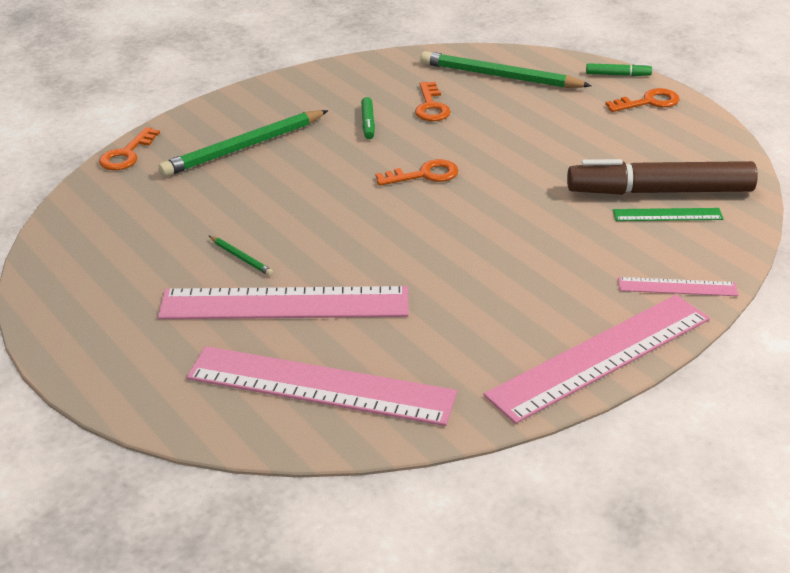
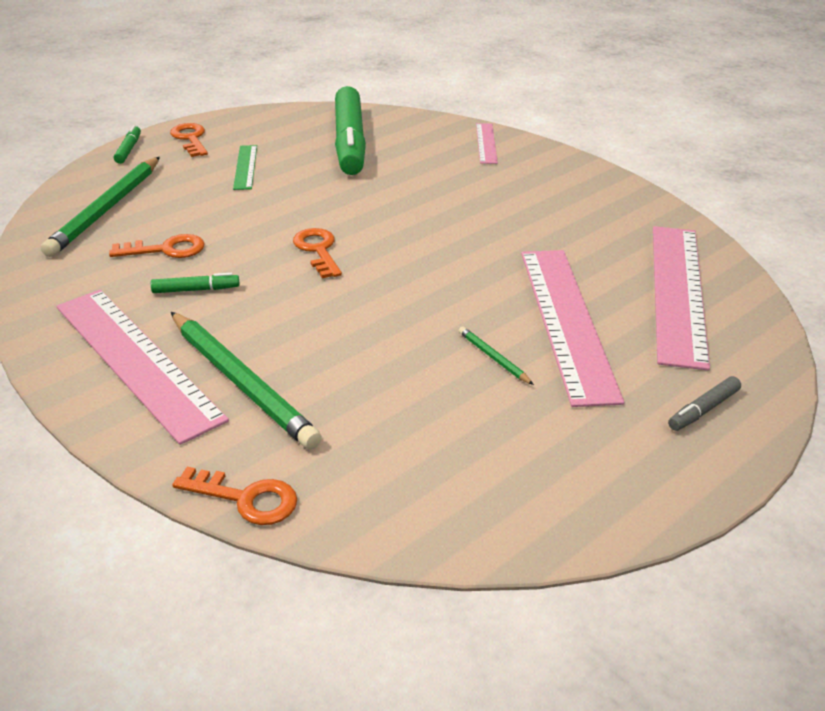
camera: 95 degrees left, 0 degrees up
green pencil [209,236,274,276] -> green pencil turned 75 degrees counterclockwise [458,326,534,385]
pink ruler [484,295,710,424] -> pink ruler moved to [56,289,229,445]
brown marker [567,159,758,195] -> green marker [335,86,366,175]
green ruler [613,208,724,221] -> green ruler moved to [233,145,257,190]
none -> grey marker [668,376,741,431]

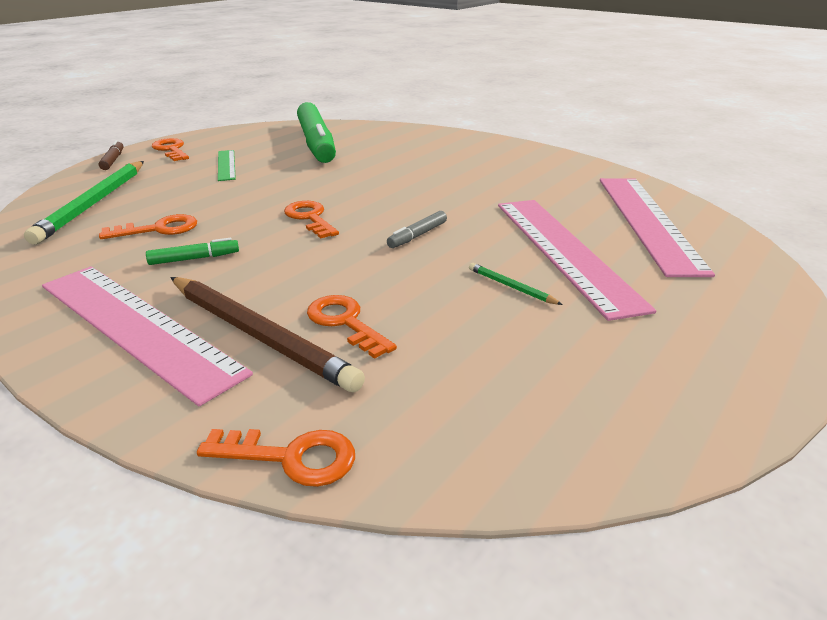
camera: 10 degrees left, 5 degrees down
green marker [114,125,141,164] -> brown marker [98,140,124,170]
green pencil [171,312,322,449] -> brown pencil [170,277,365,392]
pink ruler [476,123,498,164] -> none
grey marker [668,376,741,431] -> grey marker moved to [387,211,447,248]
none -> orange key [307,295,397,359]

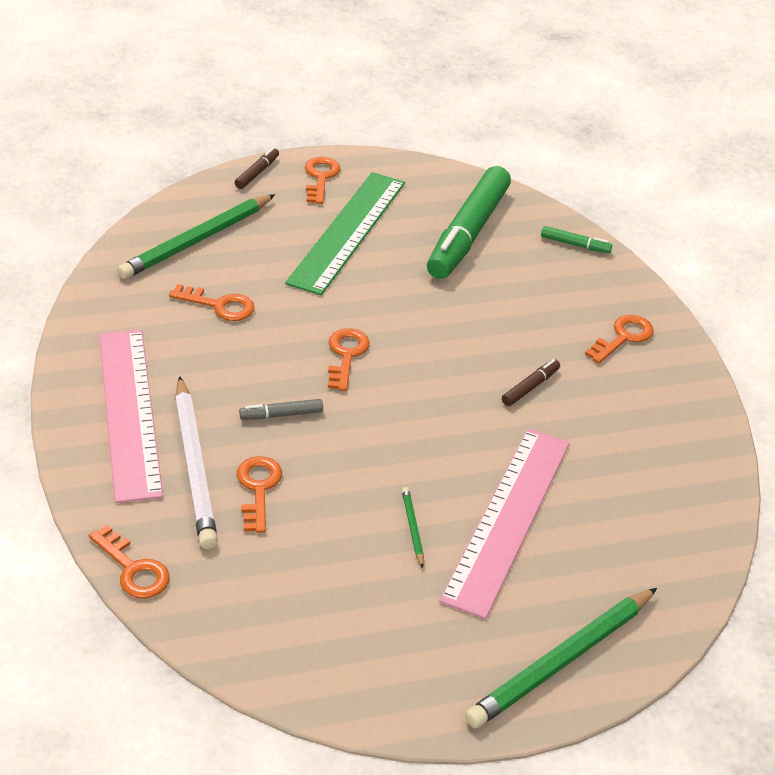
camera: 35 degrees right, 10 degrees up
green marker [146,238,239,265] -> green marker moved to [541,226,612,253]
brown pencil [170,277,365,392] -> white pencil [175,376,218,549]
green ruler [218,150,236,181] -> green ruler [285,172,405,295], size x2.09
grey marker [387,211,447,248] -> grey marker moved to [239,399,323,420]
pink ruler [600,178,715,277] -> none
none -> green pencil [465,588,657,728]
none -> brown marker [502,359,560,406]
none -> orange key [585,315,654,364]

